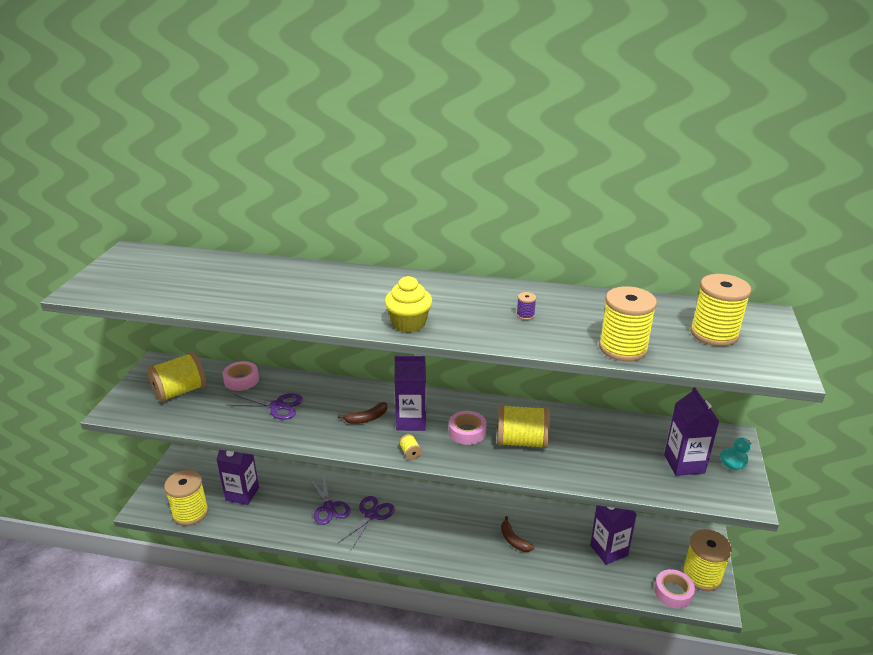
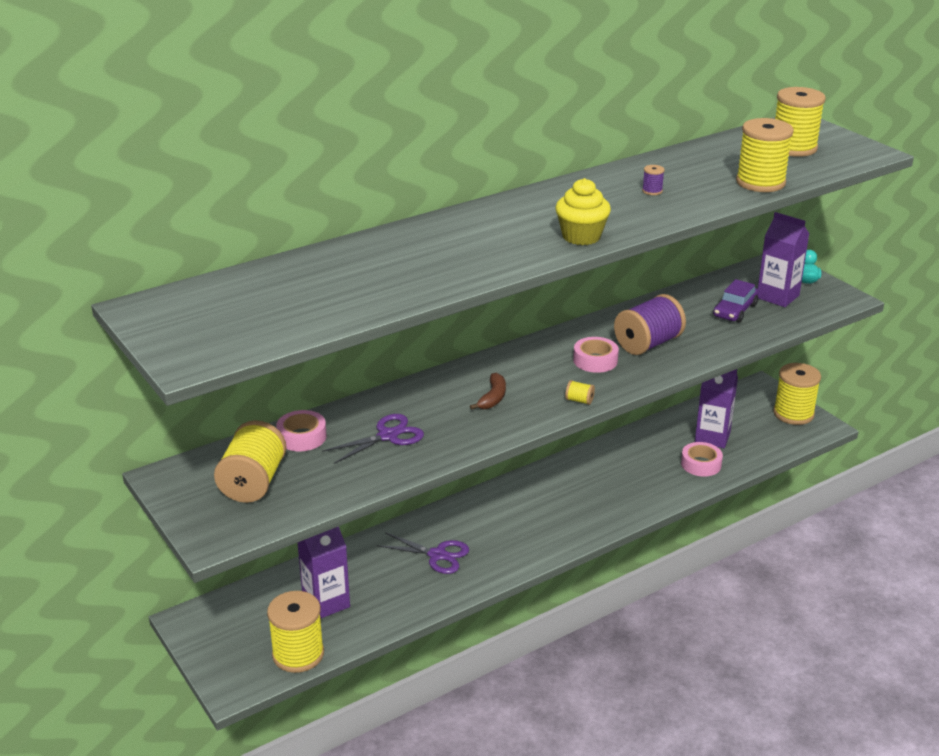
camera: 45 degrees left, 0 degrees up
purple scissors [338,496,395,549] -> none
purple carton [394,356,426,431] -> none
yellow spool [497,404,550,449] -> purple spool [614,294,686,355]
brown banana [501,516,534,552] -> none
pink tape [654,569,695,608] -> pink tape moved to [681,442,723,477]
none -> purple car [713,279,759,323]

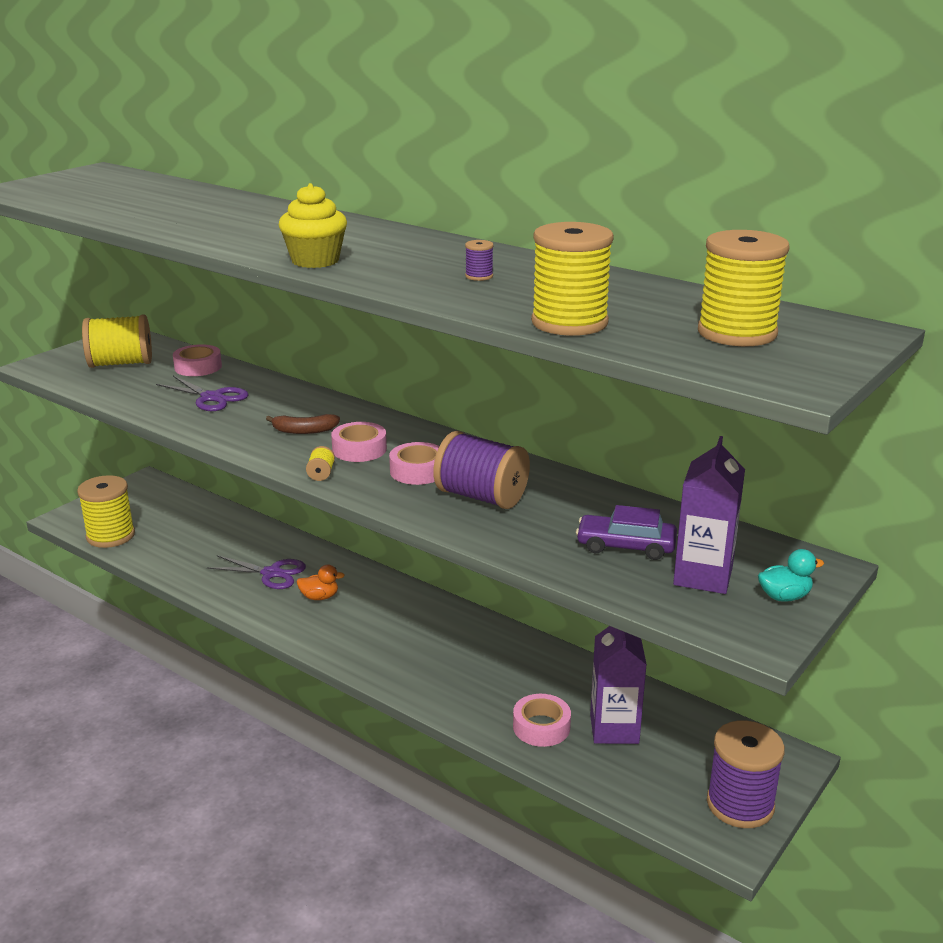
camera: 70 degrees right, 5 degrees down
purple carton [298,526,350,619] -> none
purple scissors [376,532,469,574] -> purple scissors turned 75 degrees counterclockwise [207,555,306,589]
yellow spool [773,363,821,425] -> purple spool [707,720,785,828]
none -> orange duck [296,565,345,600]
none -> pink tape [331,422,387,462]

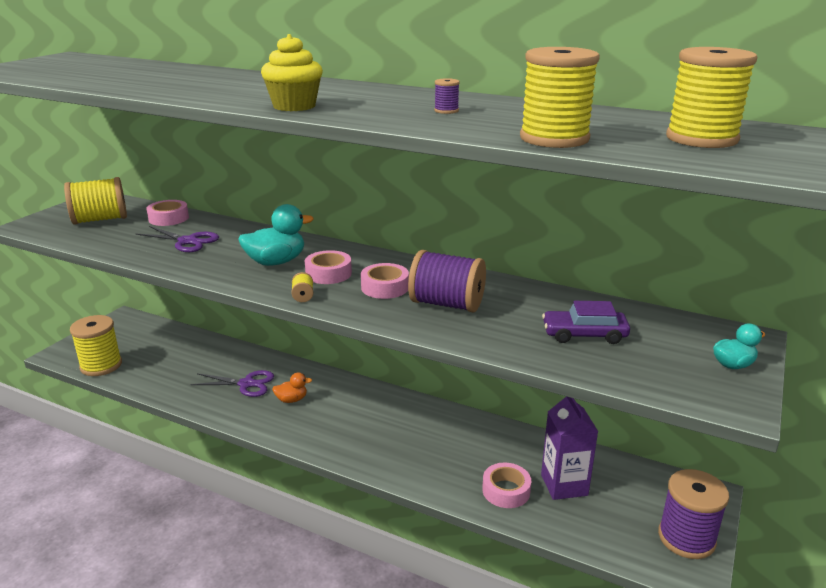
camera: 10 degrees left, 0 degrees up
brown banana [266,414,340,434] -> turquoise duck [238,204,314,266]
purple carton [673,436,745,594] -> none

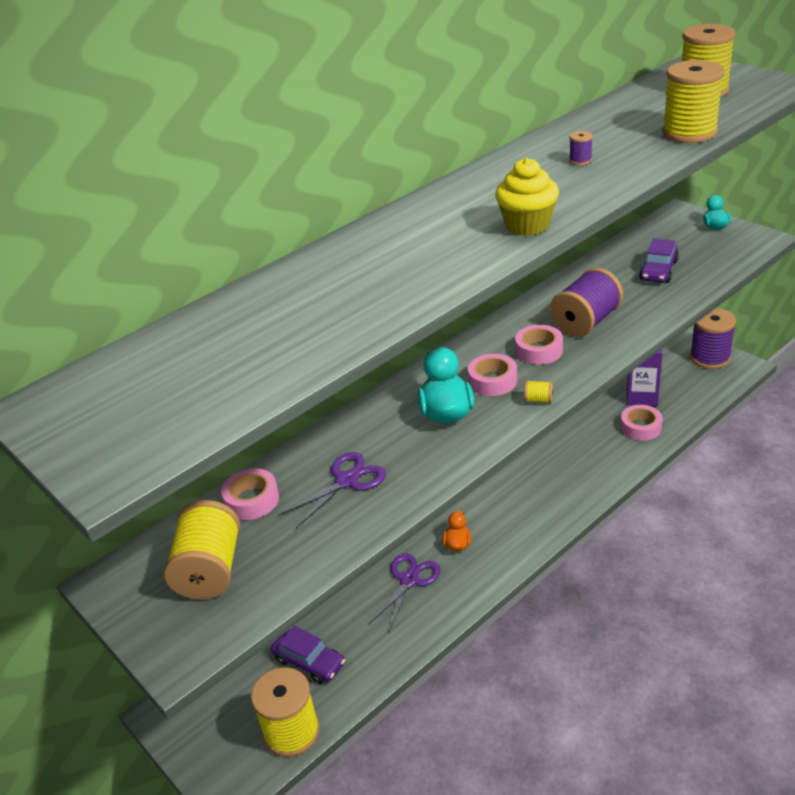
camera: 65 degrees left, 10 degrees up
none -> purple car [271,626,345,684]

